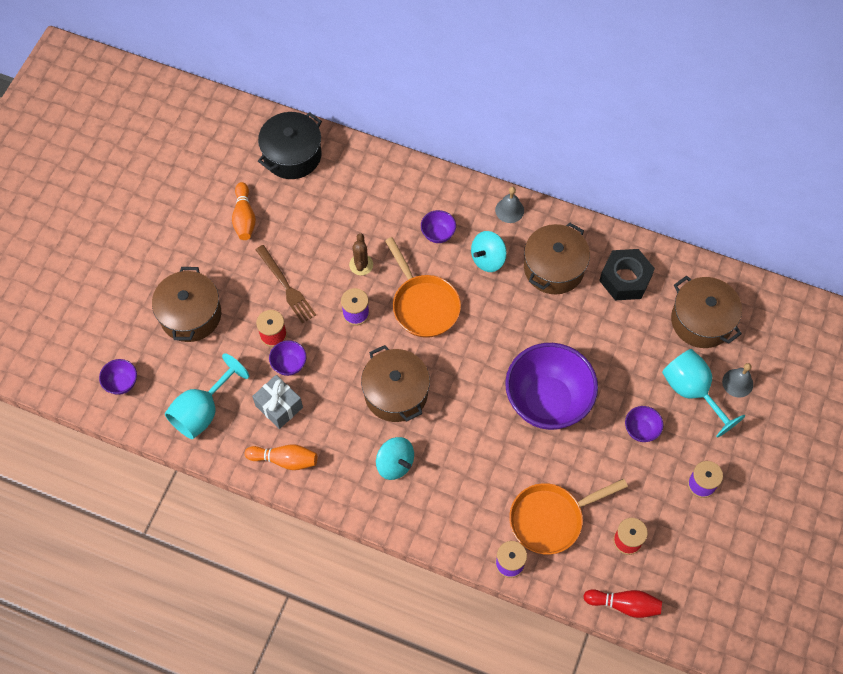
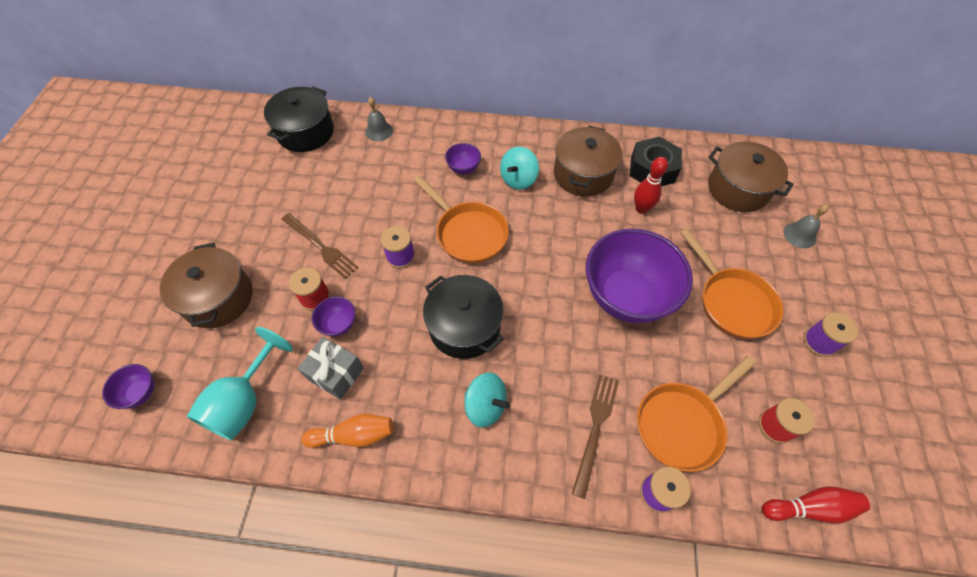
camera: 15 degrees left, 5 degrees down
orange bowling pin [232,182,256,240] -> none
brown cactus [349,233,373,275] -> none
brown pot [361,345,430,422] -> black pot [423,275,504,359]
grey bell [495,187,524,223] -> grey bell moved to [365,97,393,141]
purple bowl [625,406,663,442] -> orange pan [680,228,783,339]
turquoise goblet [662,349,745,438] -> none
none -> brown fork [572,374,619,499]
none -> red bowling pin [634,157,668,214]

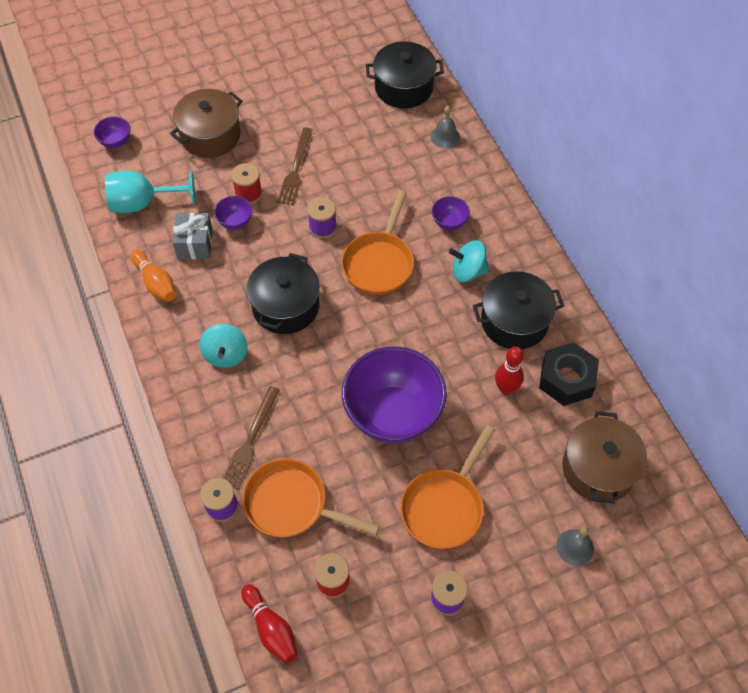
camera: 60 degrees right, 0 degrees up
brown pot [554,126,622,196] -> black pot [473,271,564,349]
brown fork [572,374,619,499] -> brown fork turned 120 degrees clockwise [223,386,280,490]

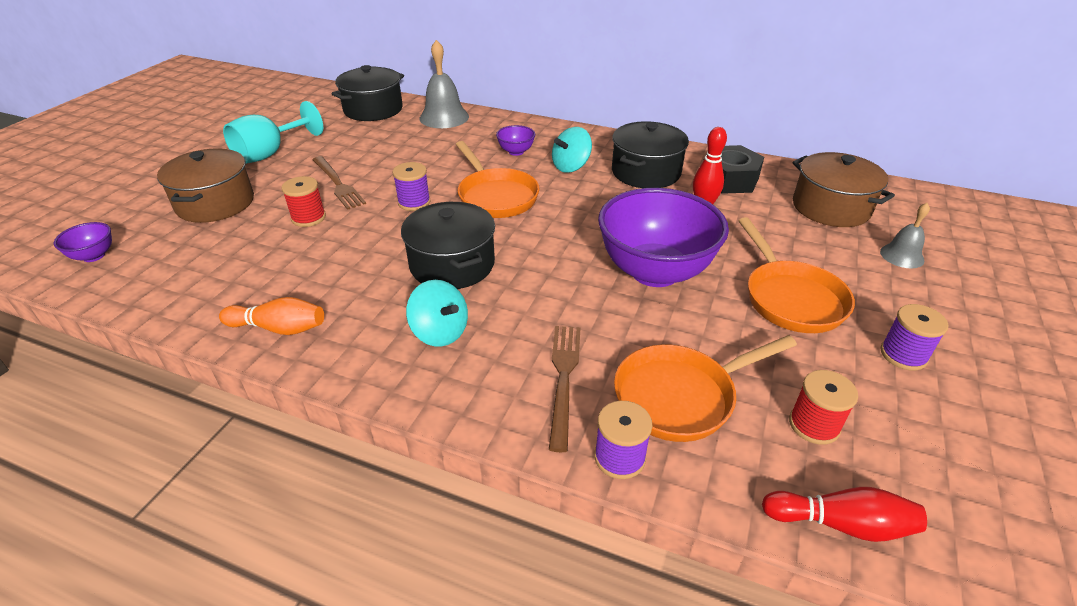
camera: 45 degrees left, 20 degrees down
turquoise goblet [105,170,196,213] -> turquoise goblet moved to [223,101,323,164]
grey gift [173,213,213,259] -> none
purple bowl [214,196,252,230] -> none
brown fork [223,386,280,490] -> brown fork turned 150 degrees counterclockwise [549,326,581,452]
grey bell [431,105,460,149] -> grey bell [420,40,469,128], size x1.70

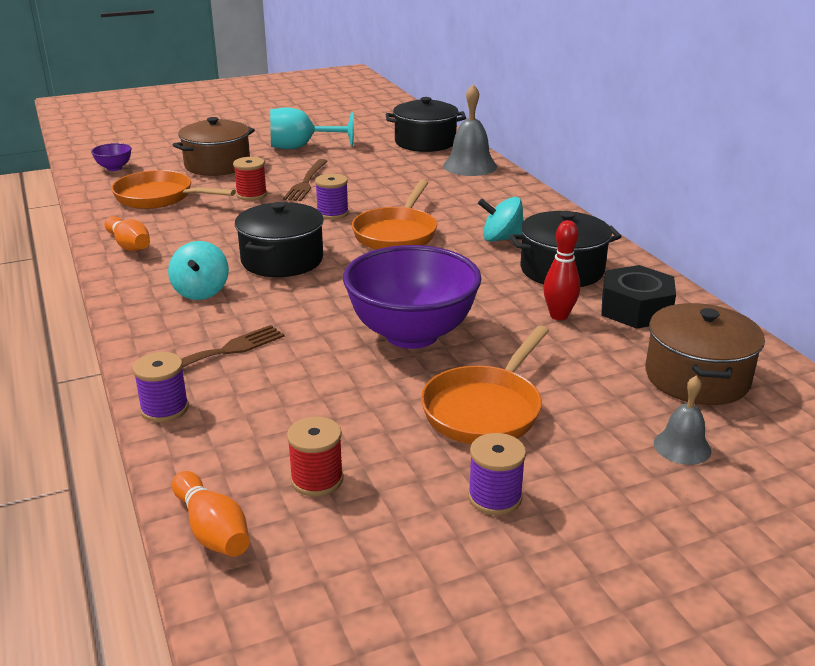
camera: 45 degrees right, 10 degrees down
purple bowl [496,125,535,156] -> none
orange pan [614,335,797,442] -> orange pan moved to [111,170,236,209]
red bowling pin [762,487,927,542] -> orange bowling pin [172,471,250,557]

